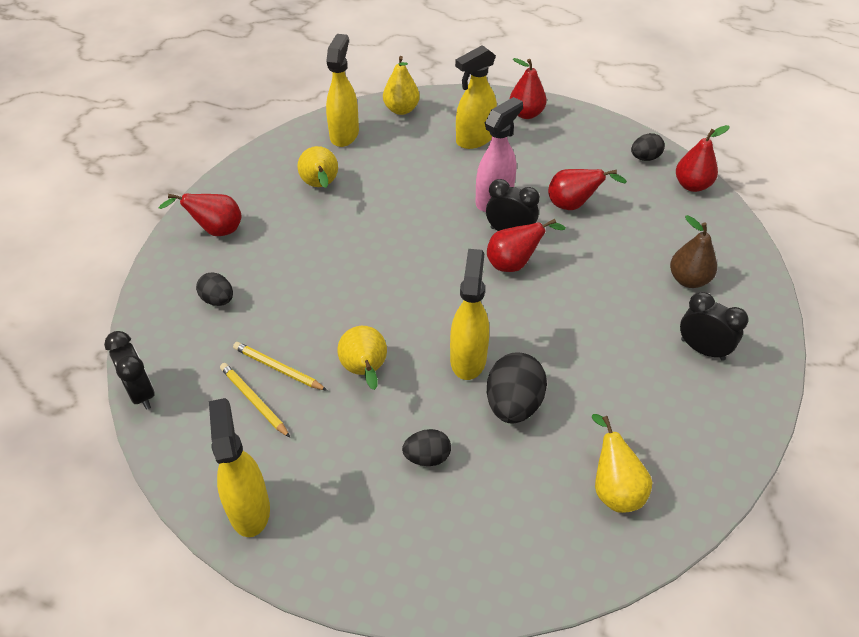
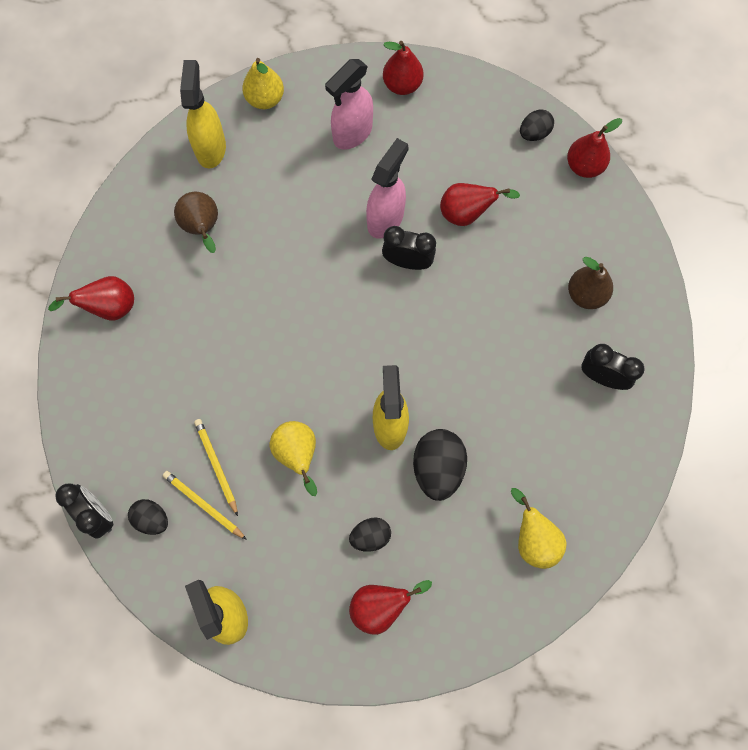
camera: 10 degrees left, 25 degrees up
black egg [196,272,233,306] -> black egg moved to [128,499,168,535]
yellow pencil [233,342,328,391] -> yellow pencil turned 45 degrees clockwise [194,419,238,516]
yellow pear [297,146,338,188] -> brown pear [174,192,218,253]
yellow spray bottle [455,45,497,149] -> pink spray bottle [325,59,373,150]
red pear [487,219,566,272] -> red pear moved to [349,580,432,635]

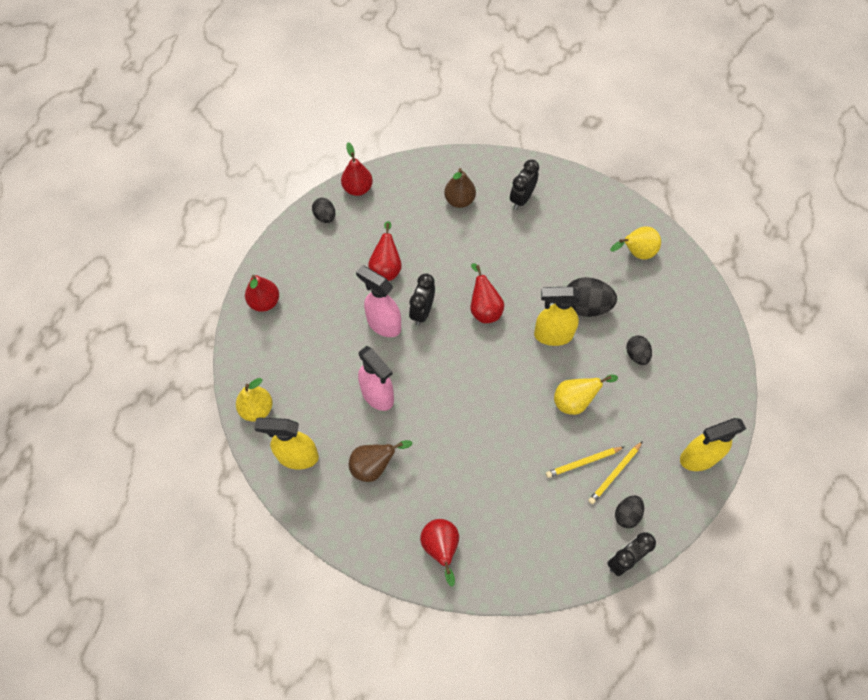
camera: 85 degrees left, 10 degrees down
pink spray bottle [325,59,373,150] -> pink spray bottle moved to [358,346,394,411]
red pear [349,580,432,635] -> red pear moved to [470,263,504,323]

